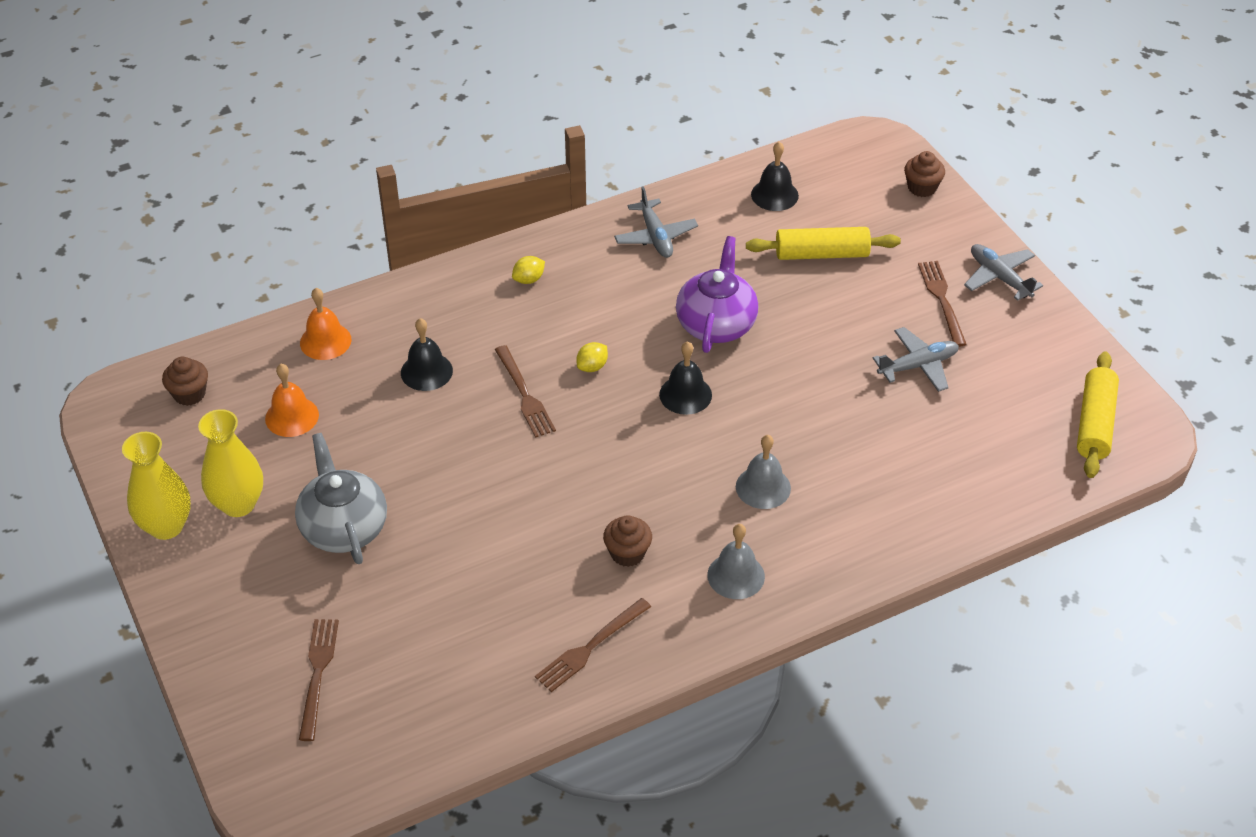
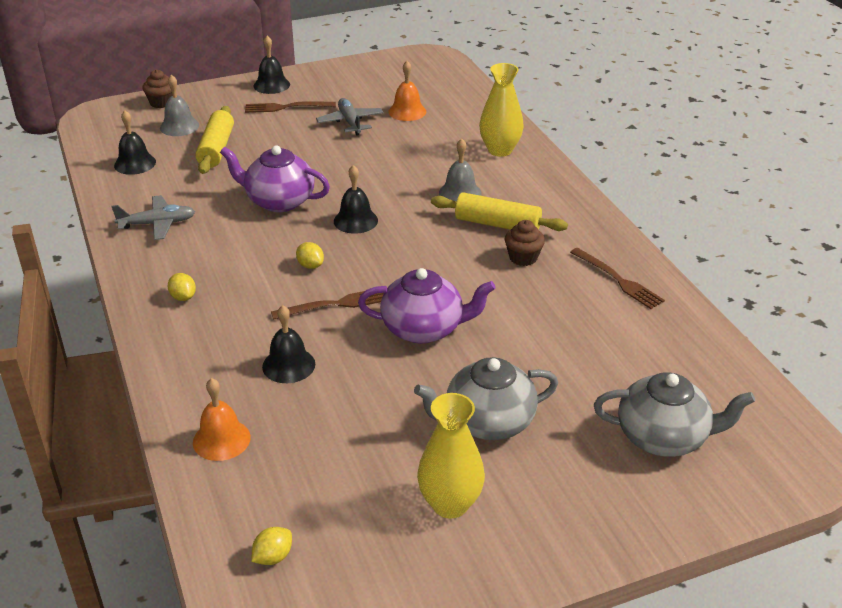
camera: 85 degrees left, 10 degrees down
yellow vase [122,432,191,540] -> yellow vase moved to [479,63,524,156]
brown cupcake [162,357,208,406] -> yellow lemon [251,527,292,565]
orange bell [265,364,319,437] -> orange bell moved to [388,61,426,121]
brown fork [299,619,339,741] -> grey teapot [594,372,755,457]
grey bell [707,524,765,599] -> grey bell moved to [160,75,199,136]
grey plane [964,244,1043,301] -> black bell [253,36,290,94]
yellow rolling pin [1077,351,1119,478] -> yellow rolling pin moved to [431,192,568,231]
none -> purple teapot [358,268,496,344]

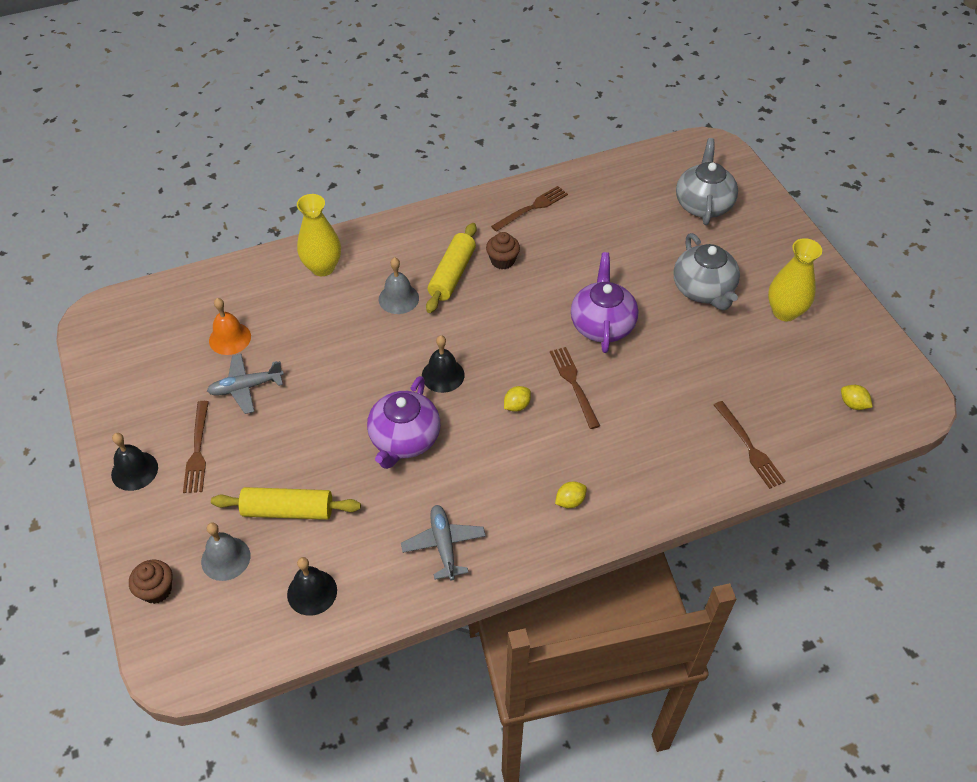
camera: 90 degrees left, 15 degrees up
orange bell [193,378,251,461] -> brown fork [714,401,786,489]
black bell [262,305,315,383] -> none

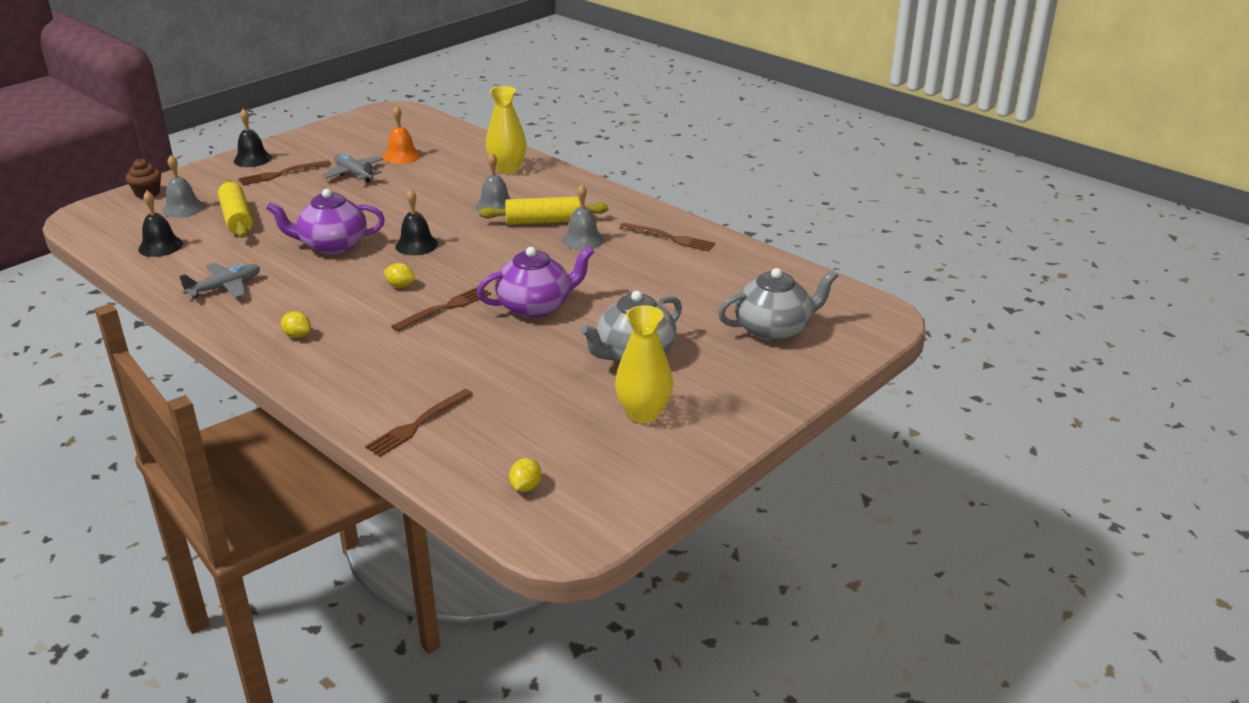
camera: 65 degrees right, 20 degrees down
brown cupcake [486,232,520,269] -> grey bell [562,184,604,250]

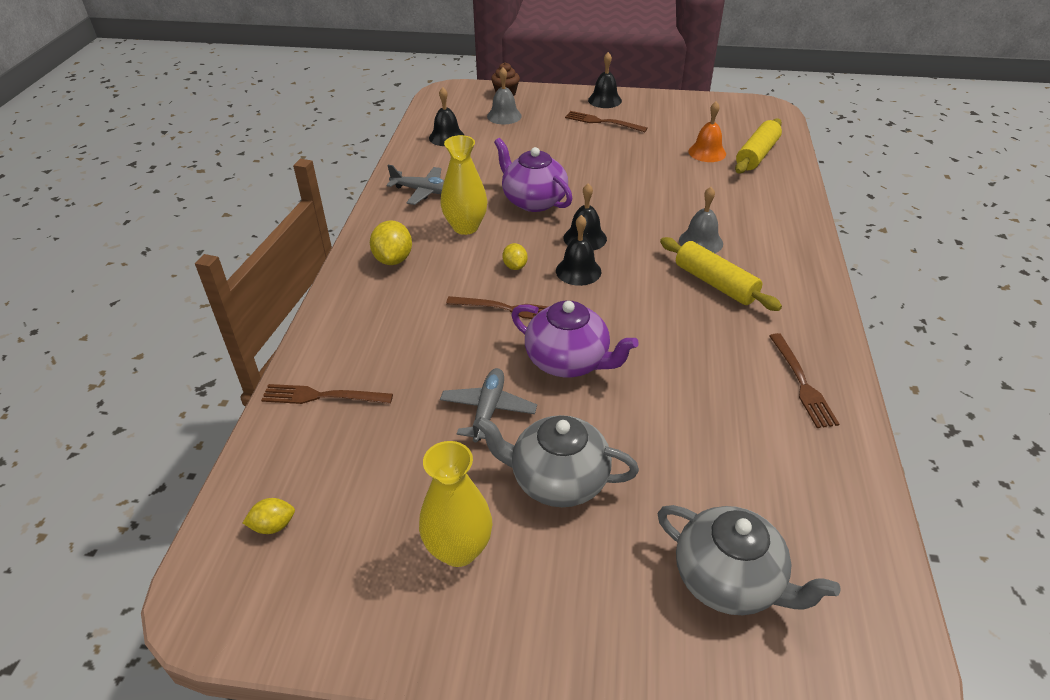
camera: 55 degrees right, 10 degrees up
yellow rolling pin [218,180,253,238] -> yellow rolling pin moved to [735,118,782,173]
yellow lemon [281,311,311,338] -> yellow lemon [370,220,412,265], size x1.68
grey plane [322,153,383,183] -> grey plane moved to [440,368,537,443]
yellow vase [486,86,527,174] -> yellow vase moved to [440,135,487,235]
grey bell [562,184,604,250] -> none
none -> black bell [556,215,601,286]

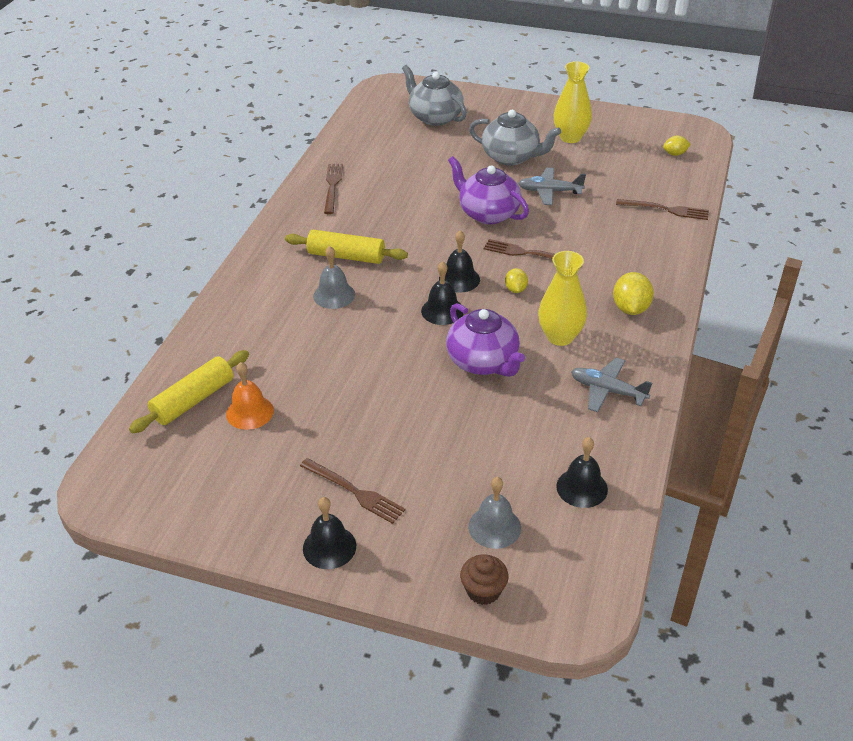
camera: 170 degrees left, 0 degrees up
grey plane [440,368,537,443] -> grey plane turned 75 degrees clockwise [518,168,586,205]
yellow rolling pin [660,237,782,311] -> yellow rolling pin turned 45 degrees counterclockwise [285,230,408,264]

